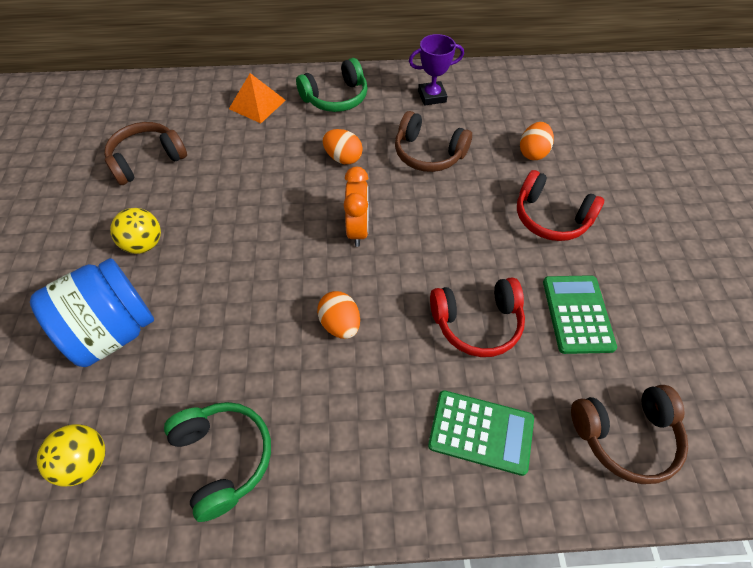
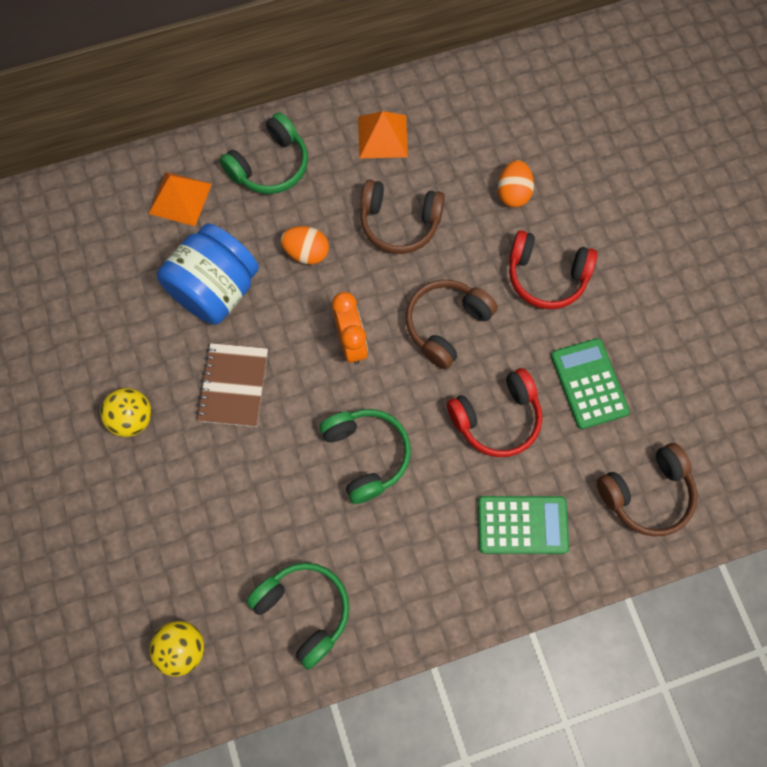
camera: 15 degrees left, 15 degrees up
blue jar [30,258,154,367] -> blue jar moved to [157,223,259,325]
brown headphones [104,122,187,185] -> brown headphones moved to [406,280,498,369]
orange egg [317,291,360,339] -> green headphones [320,409,411,504]
purple trophy [409,34,464,106] -> orange pyramid [358,111,408,158]
none -> brown notebook [196,343,268,427]

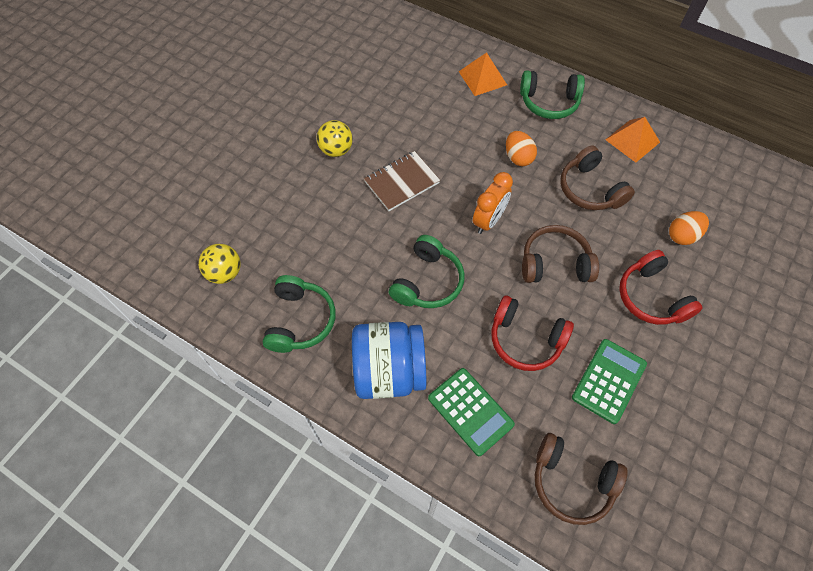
camera: 50 degrees right, 10 degrees down
blue jar [157,223,259,325] -> blue jar moved to [352,322,426,399]

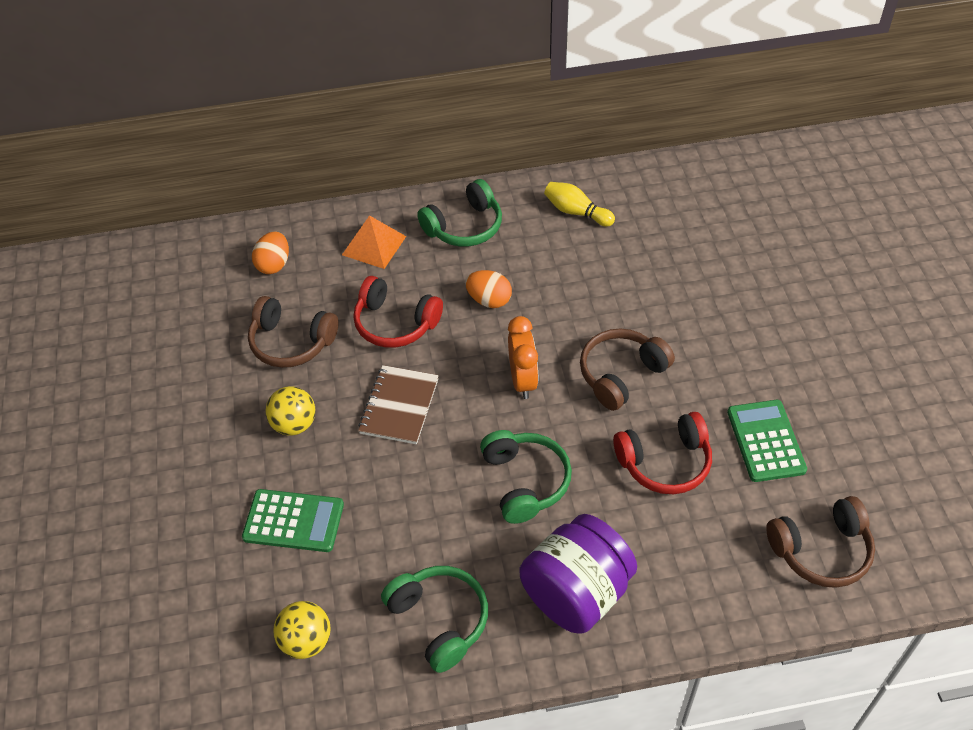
camera: 40 degrees left, 10 degrees down
blue jar [352,322,426,399] -> purple jar [520,514,637,634]
green calculator [428,368,515,456] -> green calculator moved to [242,489,344,552]
brown headphones [560,145,635,210] -> brown headphones moved to [248,296,338,368]
orange pyramid [605,117,660,163] -> yellow bowling pin [544,182,615,227]
red headphones [619,250,702,325] -> red headphones moved to [353,276,443,348]
orange egg [669,211,709,245] -> orange egg moved to [252,231,289,274]

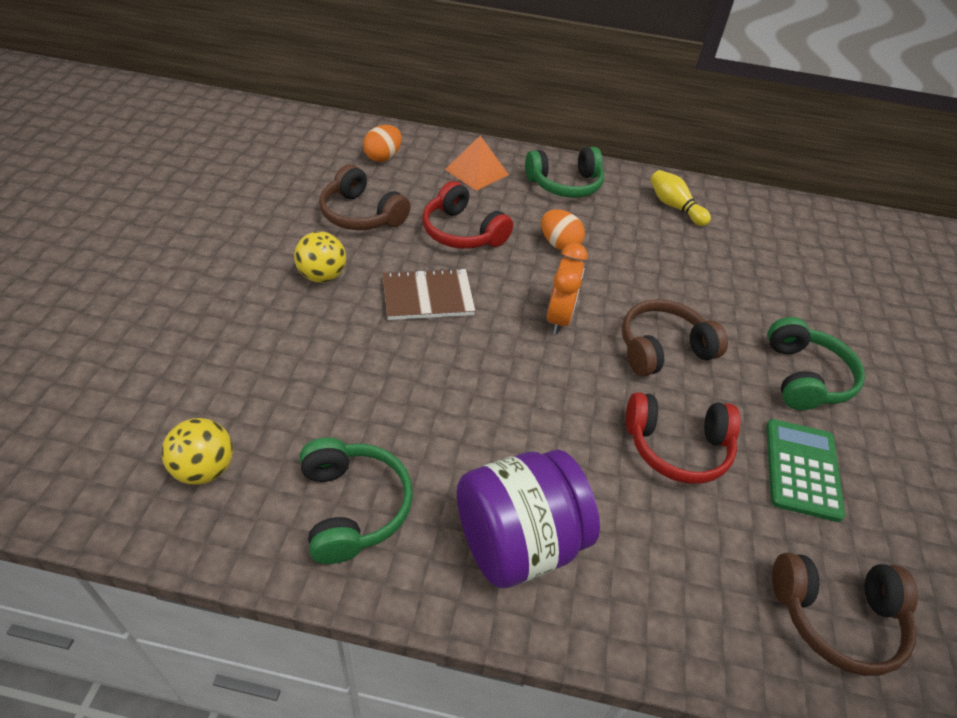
camera: 15 degrees right, 5 degrees down
green calculator [242,489,344,552] -> none
brown notebook [358,365,439,444] -> brown notebook turned 45 degrees clockwise [382,268,475,320]
green headphones [480,430,572,524] -> green headphones moved to [768,317,865,410]

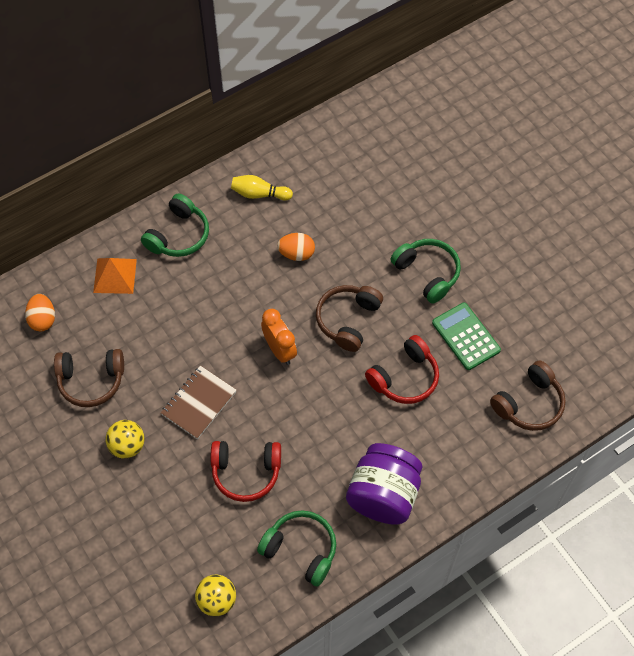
camera: 40 degrees left, 15 degrees up
red headphones [422,181,513,249] -> red headphones moved to [211,441,281,502]
orange egg [541,209,585,251] -> orange egg moved to [277,233,315,261]

